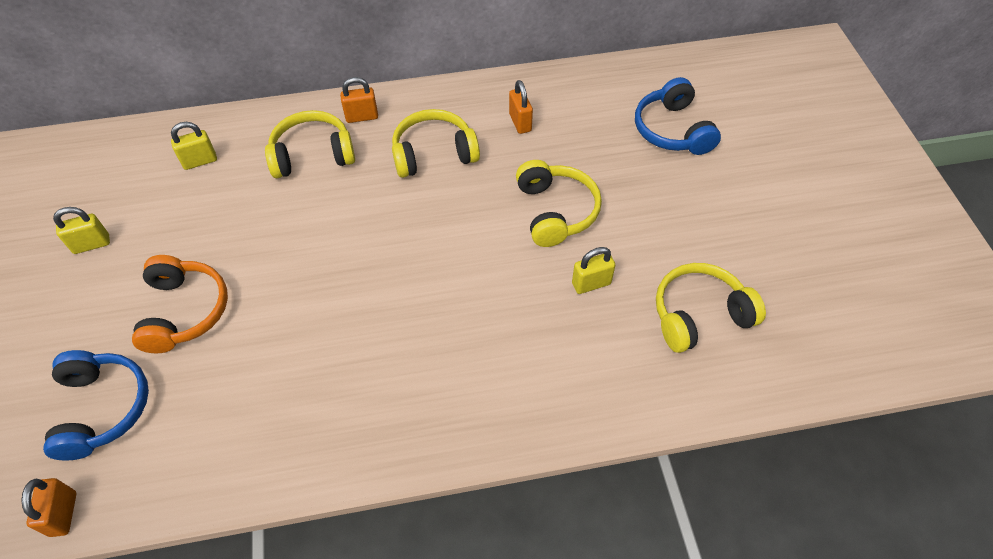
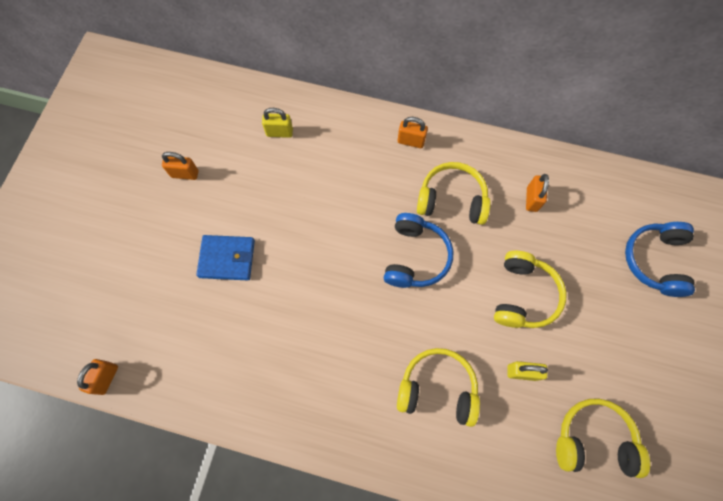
camera: 25 degrees right, 15 degrees up
blue headphones [43,350,149,460] -> blue headphones moved to [384,213,453,288]
yellow padlock [53,207,110,254] -> orange padlock [162,152,199,180]
orange headphones [132,255,228,353] -> blue wallet [196,235,255,280]
yellow headphones [265,110,355,178] -> yellow headphones moved to [397,348,480,427]

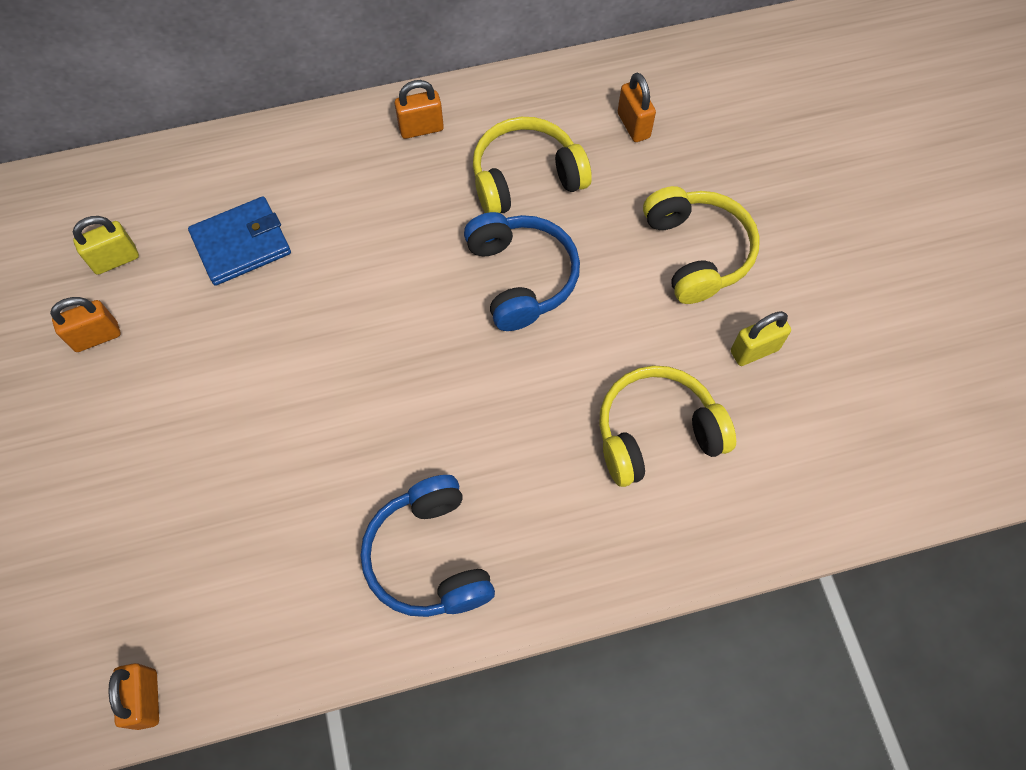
camera: 30 degrees left, 5 degrees down
blue wallet [196,235,255,280] -> blue wallet moved to [188,196,291,286]
yellow padlock [262,108,293,138] -> yellow padlock moved to [73,216,139,275]
yellow headphones [556,398,650,478] -> none
blue headphones [625,222,695,297] -> blue headphones moved to [361,475,495,617]

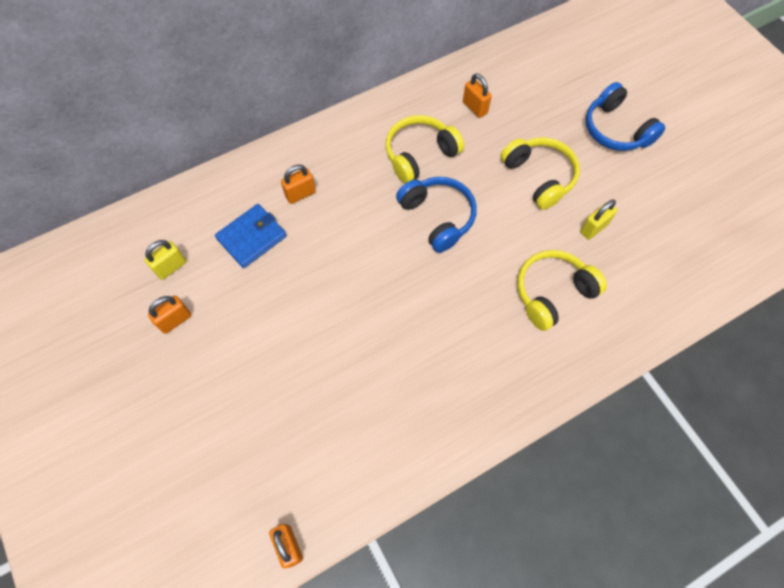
camera: 15 degrees left, 0 degrees up
blue headphones [361,475,495,617] -> blue headphones moved to [586,82,665,151]
orange padlock [395,80,444,139] -> orange padlock moved to [281,165,316,204]

